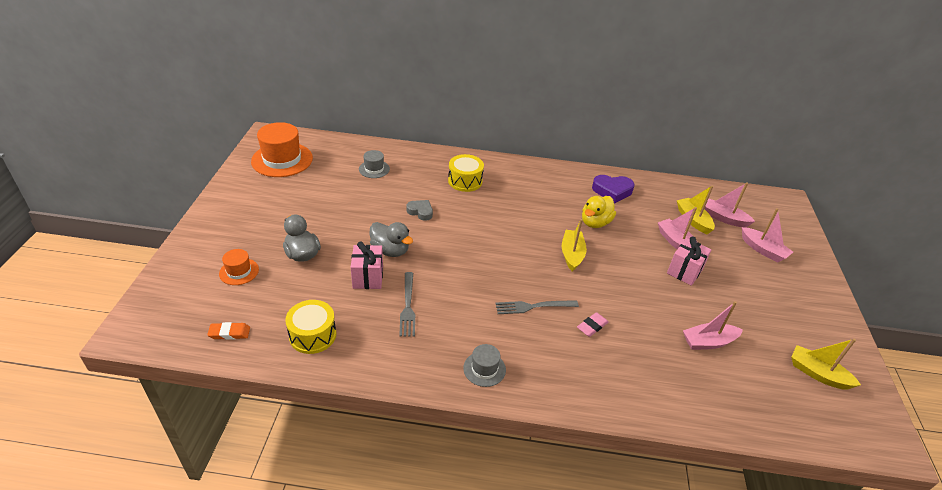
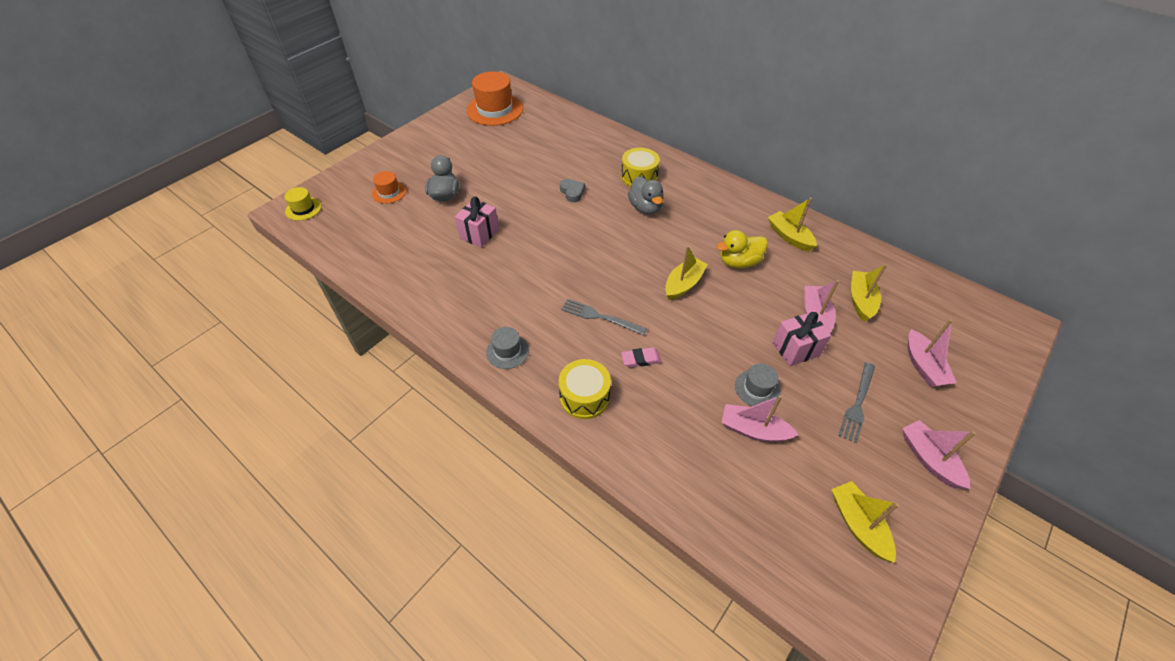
camera: 35 degrees right, 10 degrees up
orange eraser [207,322,250,340] -> none
yellow drum [285,300,336,354] -> yellow drum moved to [559,359,611,419]
grey hat [359,150,390,178] -> grey hat moved to [735,364,781,406]
grey duck [370,222,413,257] -> grey duck moved to [628,176,663,215]
grey fork [399,272,415,337] -> grey fork moved to [839,362,875,444]
purple heart [592,175,634,203] -> yellow boat [768,198,817,252]
pink boat [704,182,755,227] -> pink boat moved to [902,420,976,489]
none -> yellow hat [284,187,322,221]

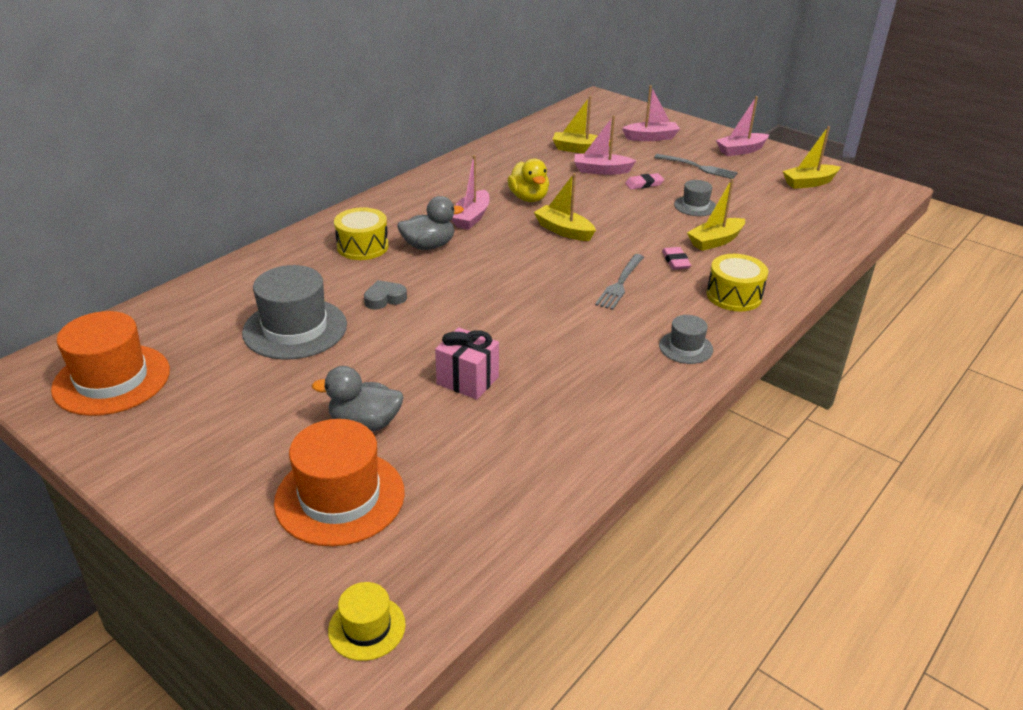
camera: 90 degrees left, 15 degrees down
orange hat [372,171,406,204] -> orange hat [274,419,405,547], size x1.94
pink boat [721,395,798,442] -> pink boat moved to [452,155,490,230]
yellow boat [768,198,817,252] -> yellow boat moved to [687,179,745,251]
pink gift [772,312,831,366] -> pink eraser [625,173,664,189]
none -> grey hat [242,265,347,360]

